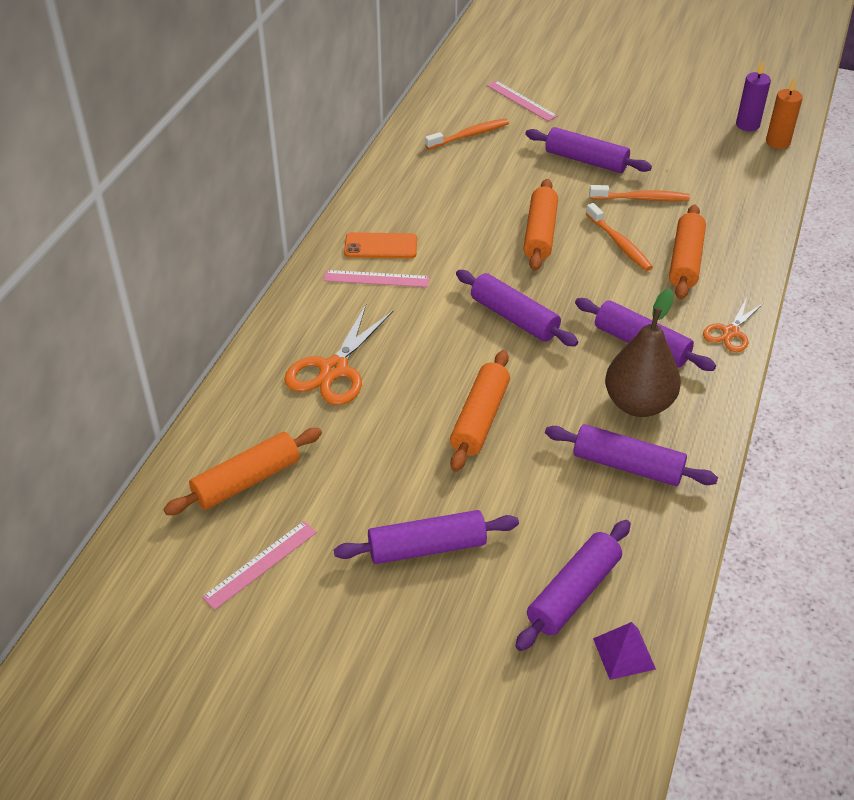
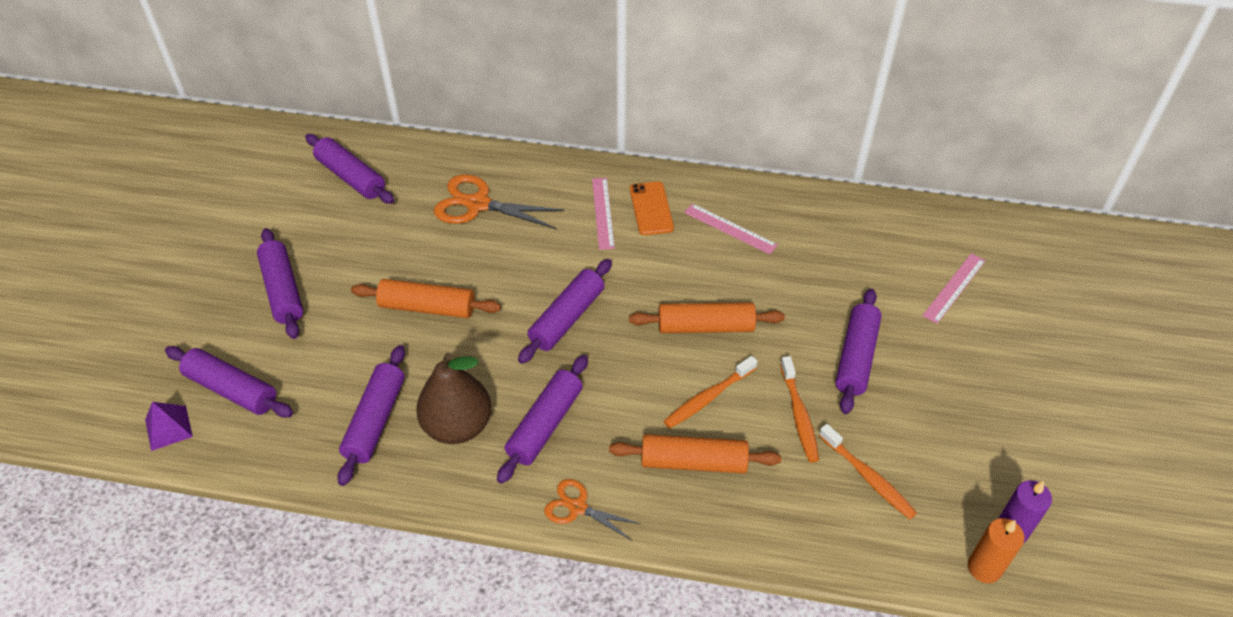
camera: 80 degrees right, 5 degrees up
orange rolling pin [163,428,322,515] -> purple rolling pin [305,134,394,204]
pink ruler [202,521,317,610] -> pink ruler moved to [684,203,778,254]
orange toothbrush [425,118,509,150] -> orange toothbrush moved to [819,424,917,519]

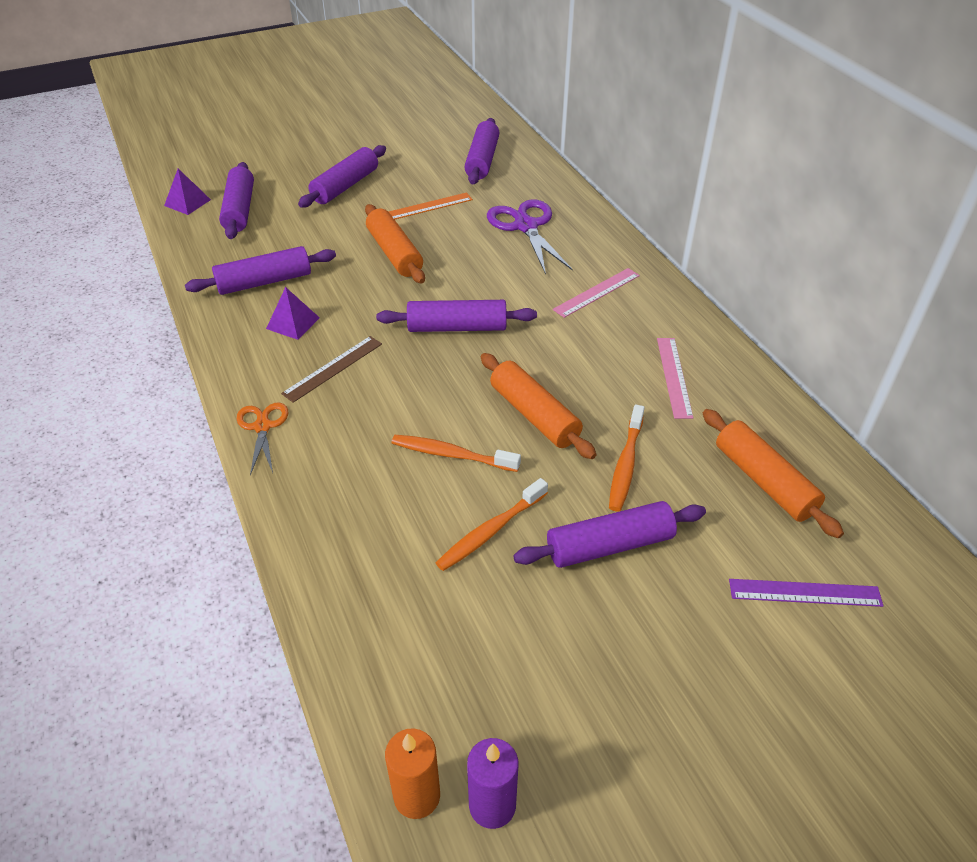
camera: 55 degrees right, 5 degrees down
brown pear [416,352,492,444] -> purple pyramid [266,287,320,340]
orange scissors [434,174,565,229] -> purple scissors [487,199,573,275]
purple rolling pin [497,355,588,484] -> brown ruler [281,336,382,403]
orange rolling pin [609,434,781,474] -> orange rolling pin moved to [703,409,844,538]
orange phone [630,181,674,235] -> none
orange toothbrush [819,424,917,519] -> orange toothbrush moved to [609,405,644,512]
pink ruler [922,253,986,324] -> purple ruler [729,579,883,607]
none -> orange ruler [389,192,473,220]

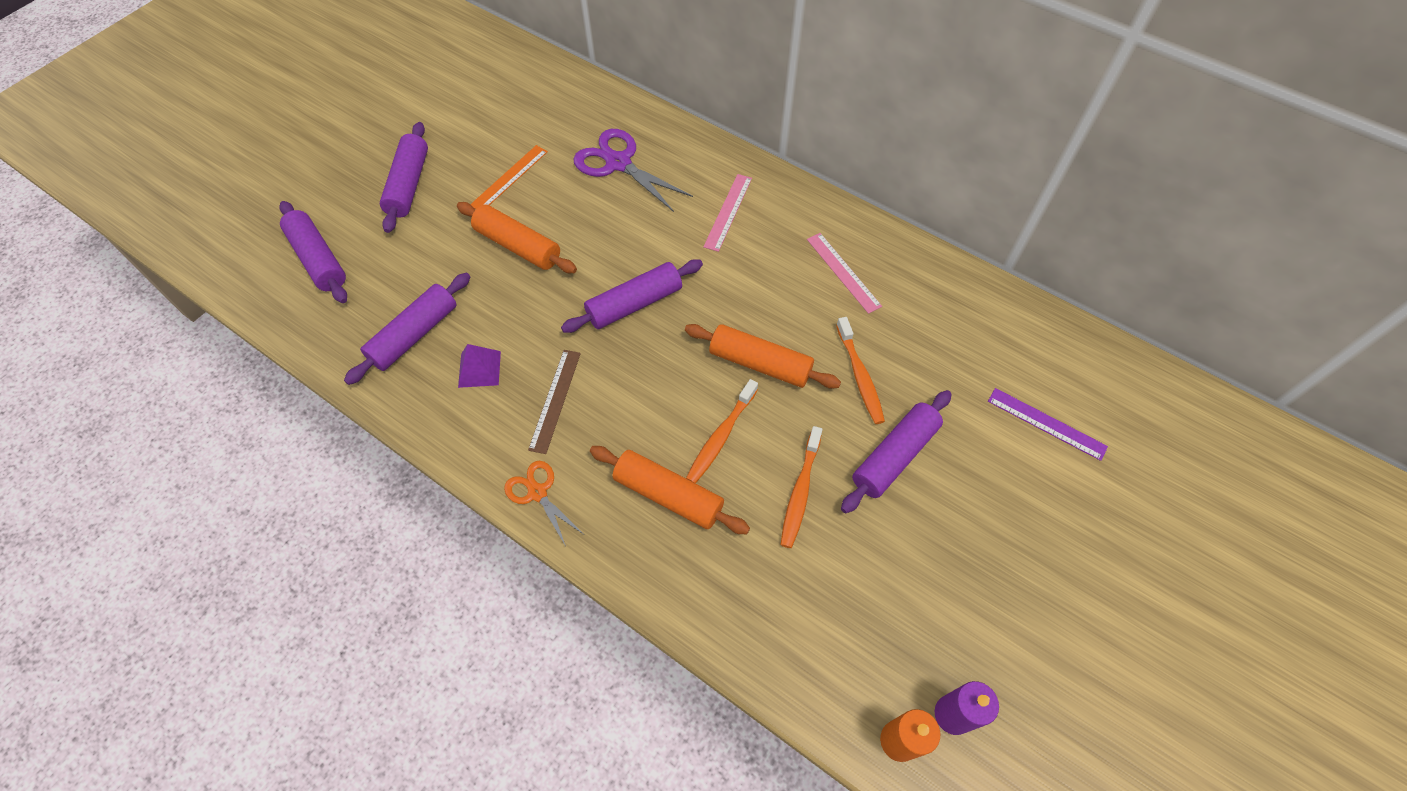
camera: 30 degrees left, 15 degrees up
purple pyramid [164,169,211,215] -> none
orange toothbrush [392,435,521,472] -> orange toothbrush turned 45 degrees counterclockwise [686,379,758,483]
purple rolling pin [464,118,499,185] -> none
orange rolling pin [703,409,844,538] -> orange rolling pin moved to [590,446,750,534]
purple ruler [729,579,883,607] -> purple ruler turned 60 degrees clockwise [988,388,1108,461]

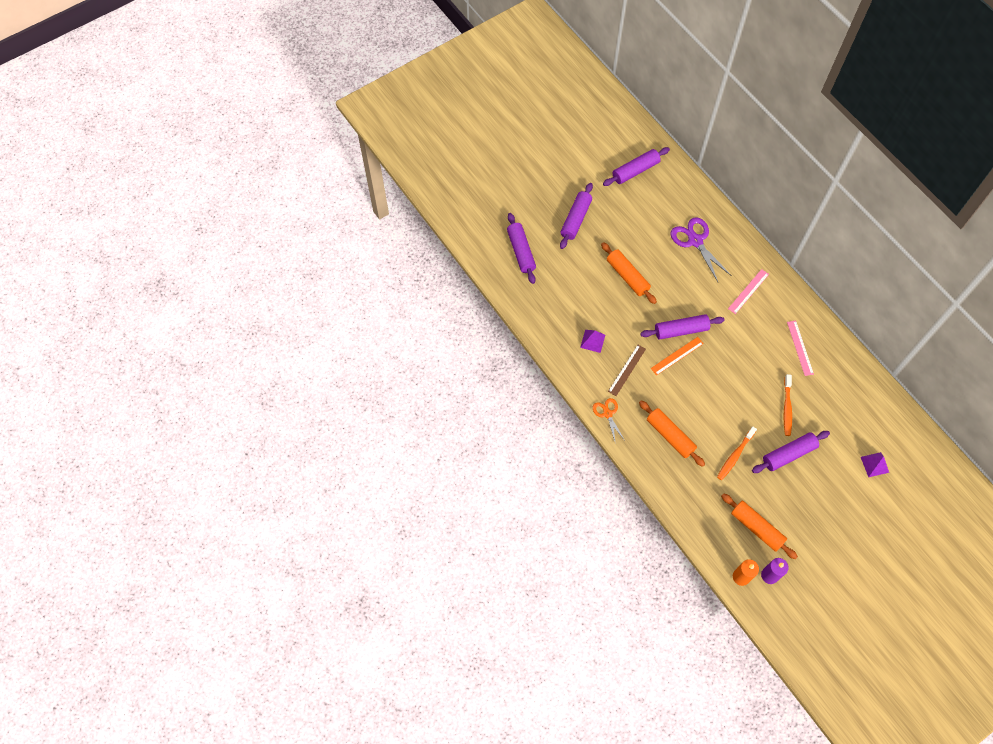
camera: 20 degrees right, 5 degrees up
purple rolling pin [344,273,470,385] -> purple rolling pin moved to [603,147,670,186]
orange ruler [470,145,548,209] -> orange ruler moved to [651,337,704,376]
orange rolling pin [685,324,841,389] -> orange rolling pin moved to [721,493,798,559]
orange toothbrush [686,379,758,483] -> none
purple ruler [988,388,1108,461] -> purple pyramid [861,452,889,477]

